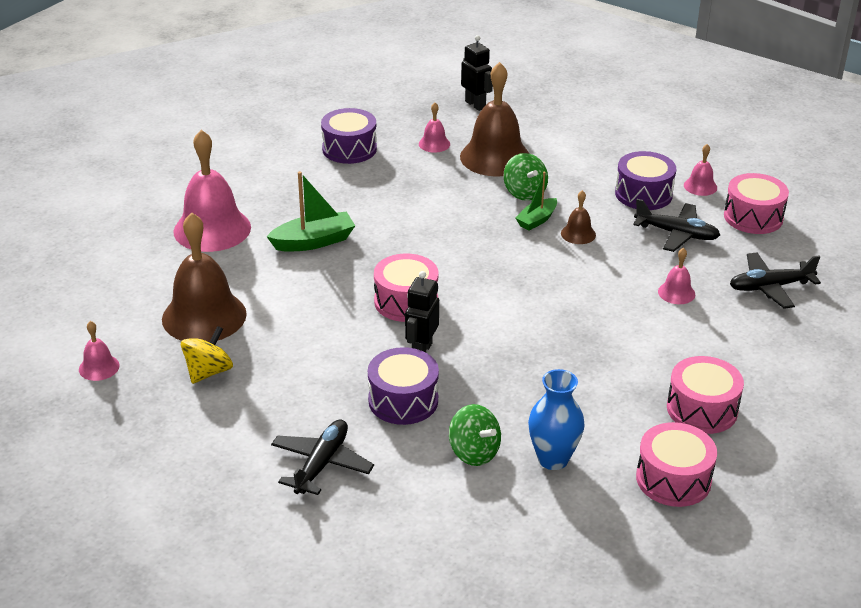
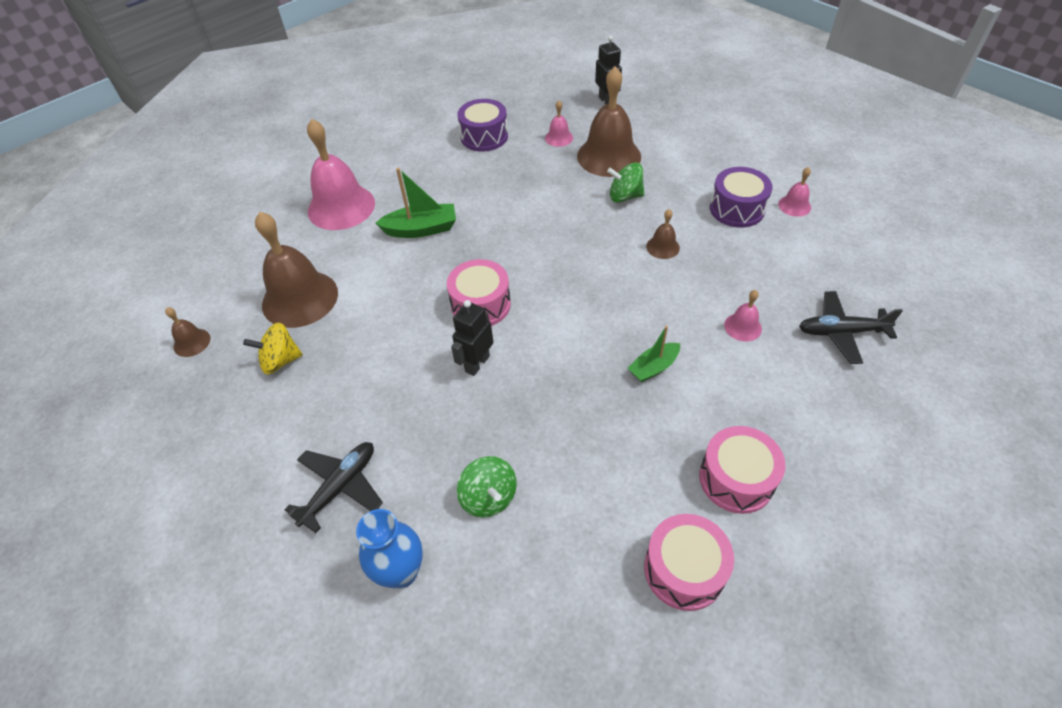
camera: 15 degrees right, 15 degrees up
pink bell [79,321,120,381] -> brown bell [165,307,210,357]
yellow spinning top [181,326,233,384] -> yellow spinning top turned 150 degrees counterclockwise [243,322,303,374]
purple drum [368,347,439,425] -> none
green spinning top [503,153,548,201] -> green spinning top turned 105 degrees clockwise [607,163,645,203]
green boat [515,172,557,231] -> green boat moved to [628,326,680,383]
blue vase [528,369,584,470] -> blue vase moved to [356,509,423,589]
black plane [633,199,720,252] -> none
pink drum [724,173,789,234] -> none

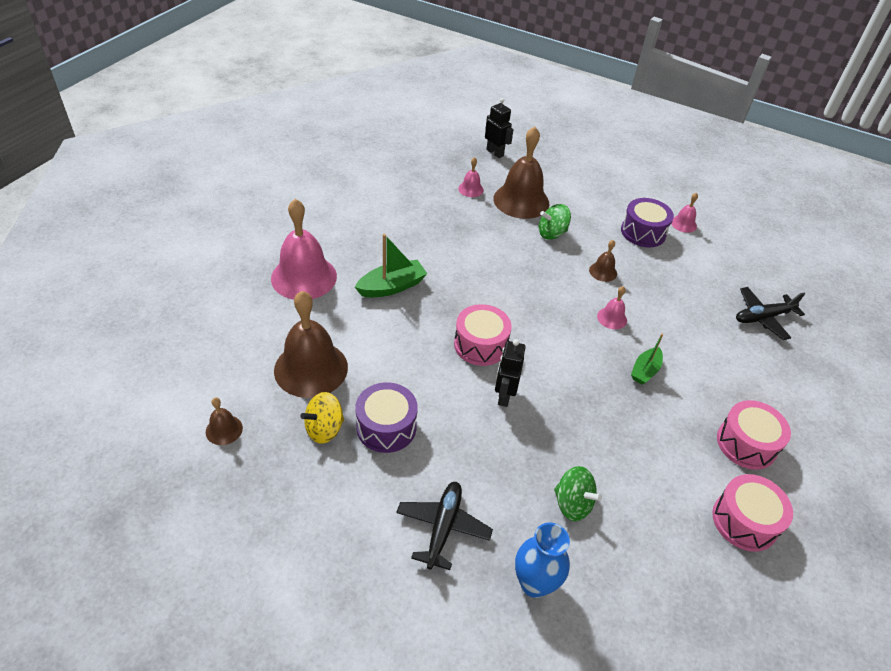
camera: 25 degrees left, 5 degrees down
purple drum [457,99,508,152] -> purple drum moved to [355,382,418,453]
pink bell [724,290,762,342] -> pink bell moved to [597,286,627,329]

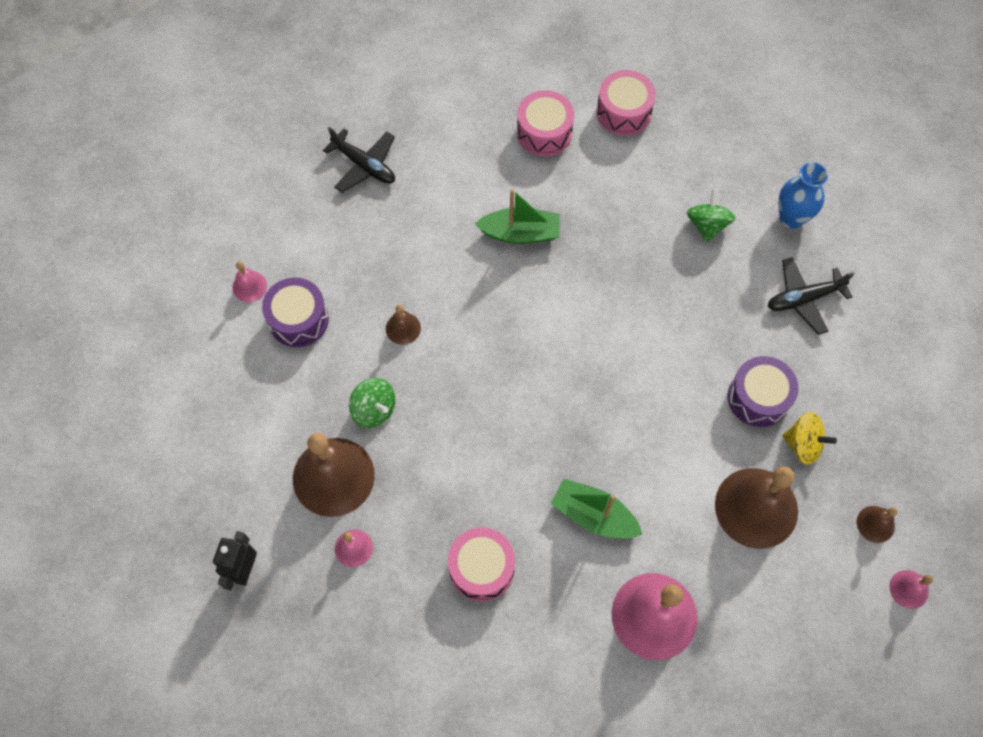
camera: 120 degrees left, 20 degrees up
pink drum [454,304,512,366] -> pink drum moved to [448,527,515,602]
black robot [495,339,526,407] -> none
pink bell [597,286,627,329] -> pink bell moved to [890,570,933,609]
green boat [631,334,663,385] -> green boat [475,189,560,244], size x1.53

